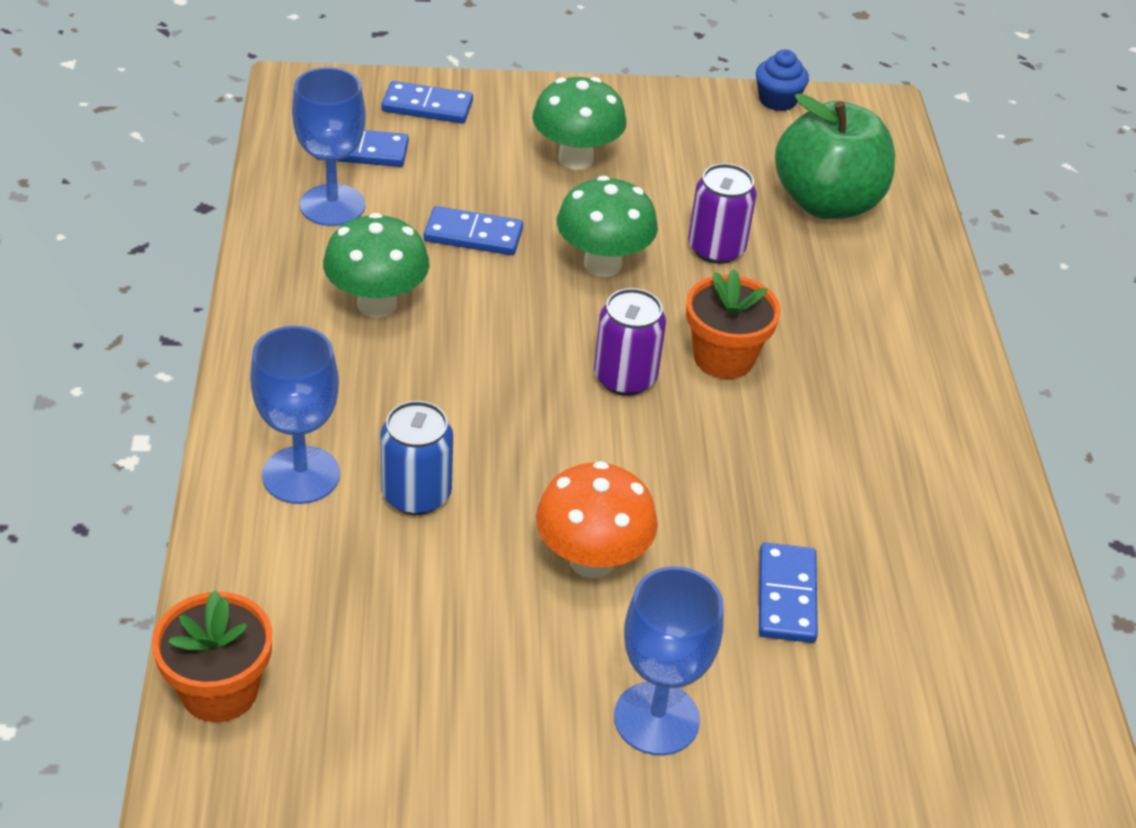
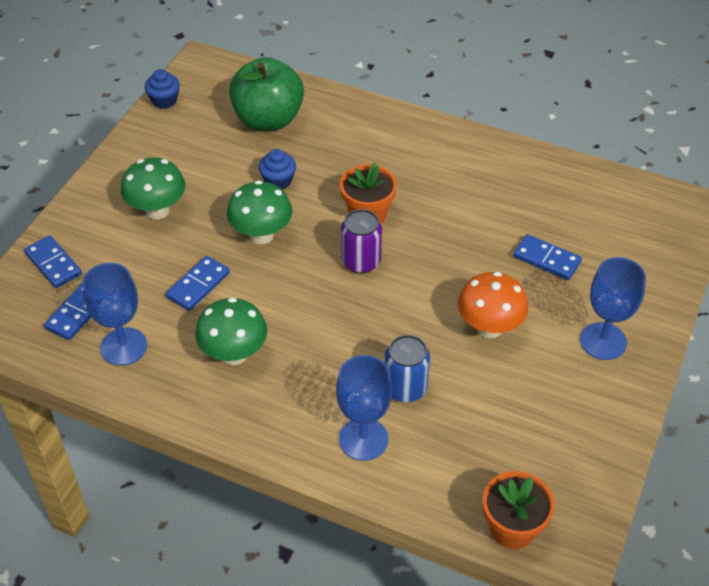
camera: 60 degrees left, 5 degrees up
blue domino [381,81,473,123] -> blue domino turned 75 degrees counterclockwise [24,235,82,288]
purple can [688,163,757,264] -> blue cupcake [259,149,296,190]

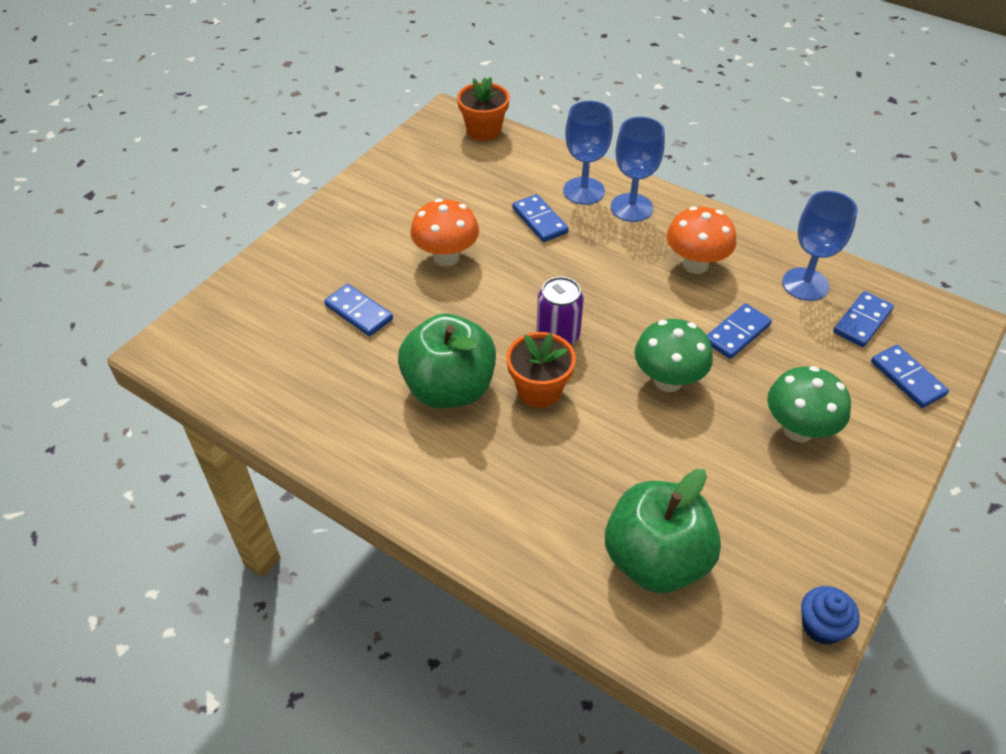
camera: 170 degrees left, 0 degrees up
green mushroom [195,297,267,365] -> orange mushroom [666,206,736,274]
blue cupcake [259,149,296,190] -> none
blue can [385,335,430,402] -> blue domino [512,194,569,242]
blue goblet [580,257,646,360] -> blue goblet moved to [611,117,665,222]
none -> green apple [398,313,496,408]

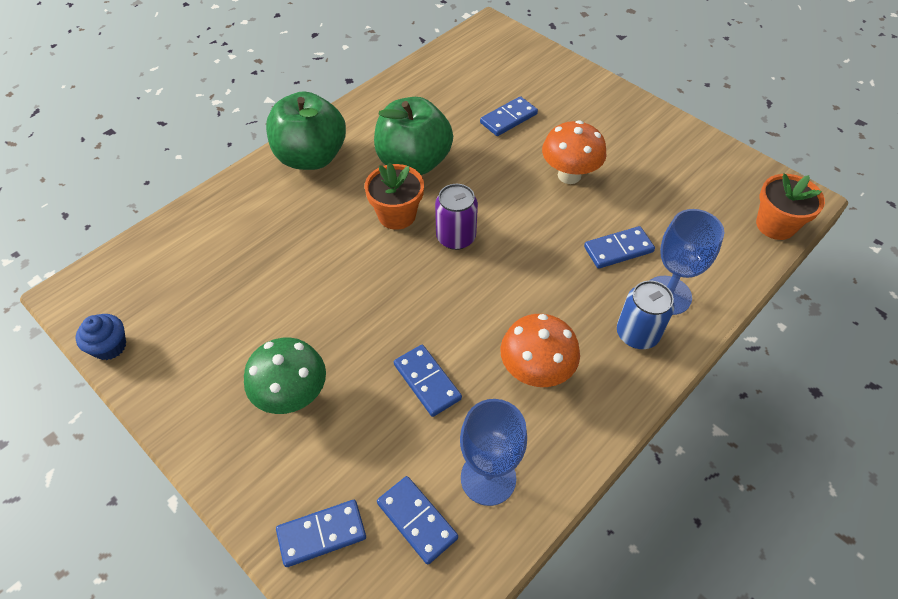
camera: 100 degrees right, 5 degrees up
green apple [605,469,721,593] -> green apple moved to [266,91,346,170]
blue goblet [611,117,665,222] -> blue can [617,280,675,349]
green mushroom [635,319,713,392] -> none

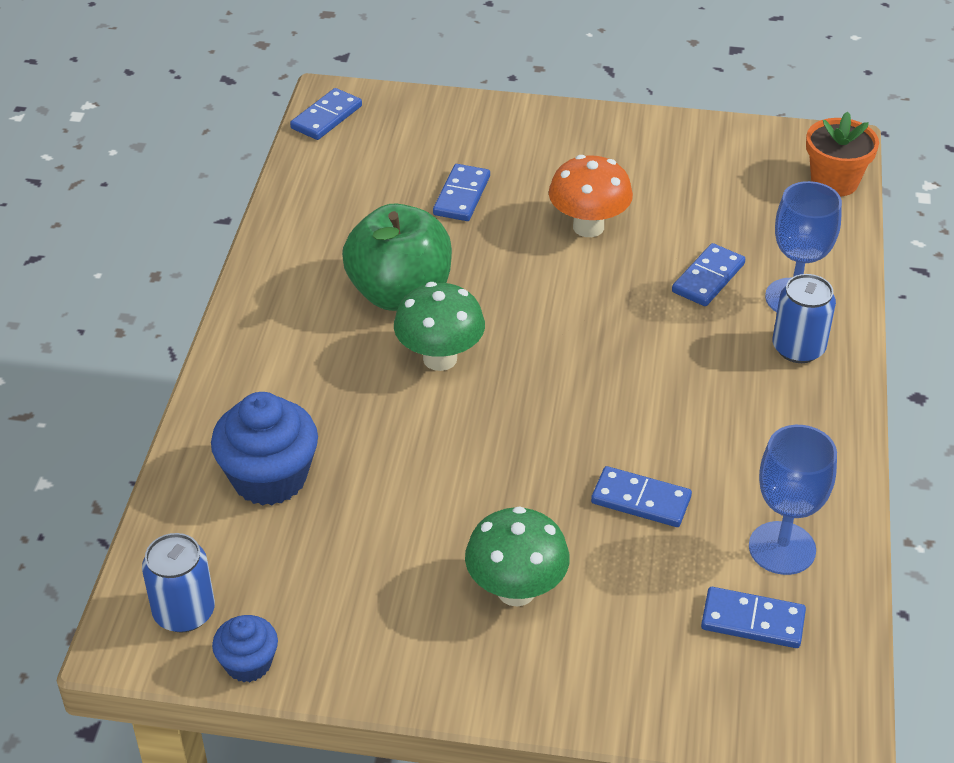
camera: 35 degrees left, 10 degrees down
green apple [266,91,346,170] -> none
blue domino [276,500,366,567] -> blue domino moved to [290,88,362,140]
orange flower pot [364,163,424,230] -> green mushroom [394,282,485,371]
purple can [435,184,478,250] -> none
orange mushroom [500,314,580,387] -> none
none -> blue can [142,533,215,633]
none -> blue cupcake [211,392,318,506]

